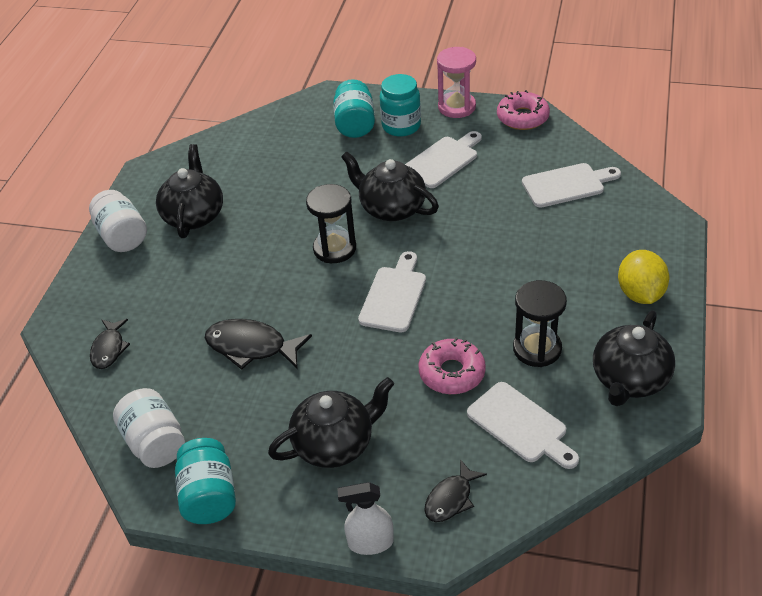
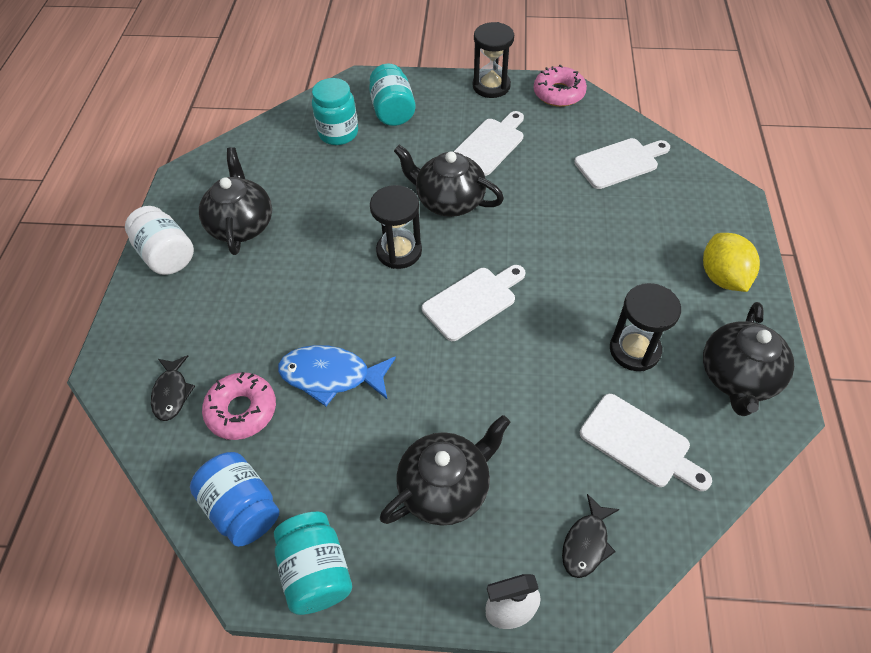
camera: 10 degrees left, 10 degrees up
white jar [113,388,185,468] -> blue jar [190,452,279,547]
black fish [205,319,312,370] -> blue fish [278,345,396,406]
white cutting board [358,251,426,332] -> white cutting board turned 45 degrees clockwise [422,265,525,341]
turquoise jar [380,74,421,137] -> turquoise jar moved to [312,78,358,145]
pink donut [419,337,486,394] -> pink donut moved to [202,372,276,440]
pink hourglass [437,47,476,118] -> black hourglass [473,22,514,98]

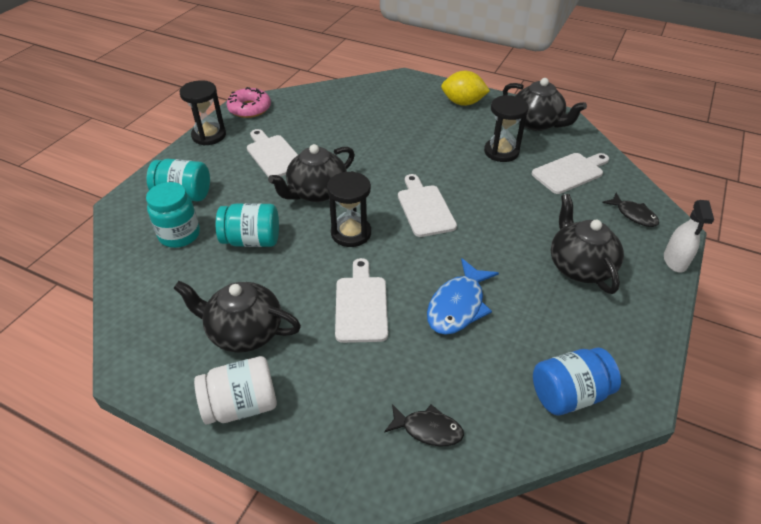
camera: 70 degrees left, 10 degrees down
pink donut [202,372,276,440] -> none
turquoise jar [274,512,352,615] -> turquoise jar moved to [216,203,279,247]
white cutting board [574,138,670,189] -> white cutting board moved to [335,258,388,343]

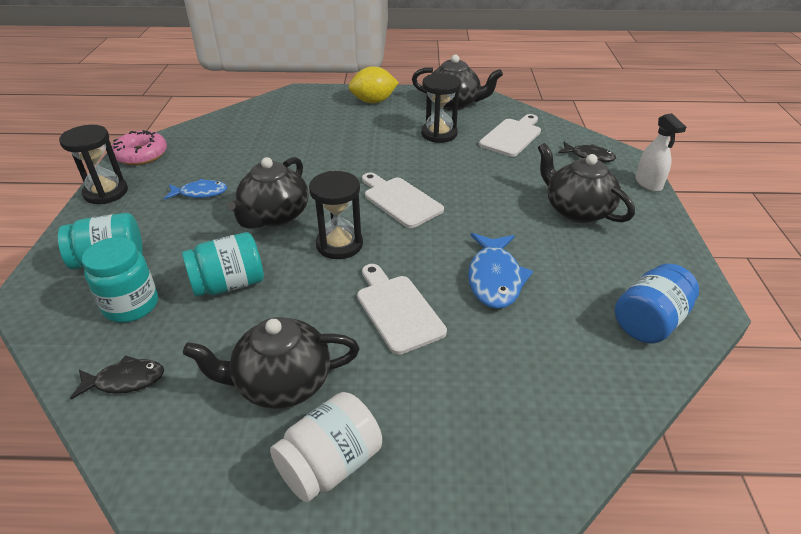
camera: 25 degrees left, 5 degrees down
white cutting board [247,129,298,177] -> blue fish [164,179,227,200]
black fish [384,404,464,446] -> black fish moved to [70,355,164,399]

